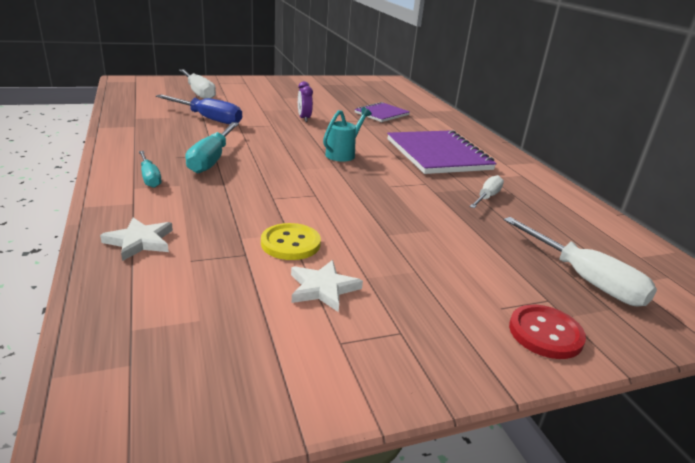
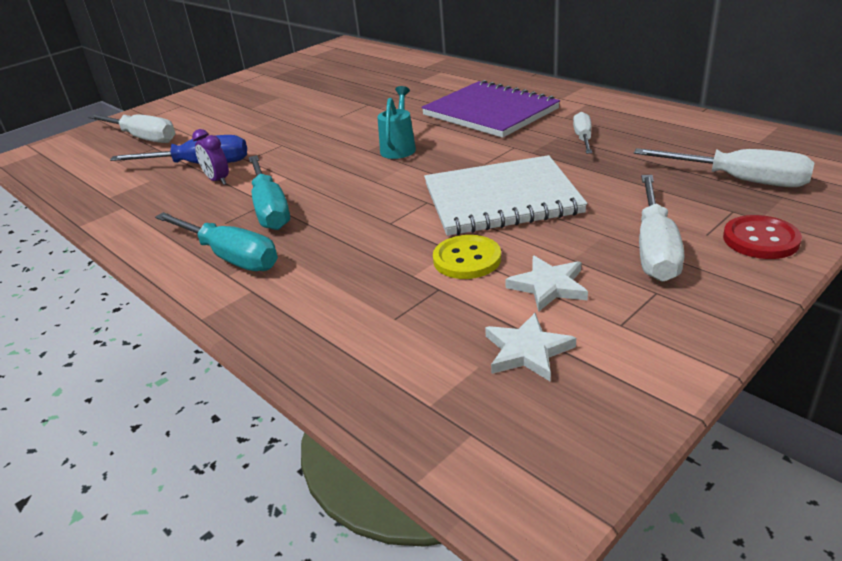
camera: 20 degrees left, 5 degrees up
white star [100,218,173,261] -> white star moved to [485,313,576,382]
turquoise screwdriver [139,151,162,188] -> turquoise screwdriver [155,212,278,271], size x1.66
purple clock [298,81,313,122] -> purple clock moved to [192,129,229,185]
purple notebook [355,102,410,122] -> none
none -> white notebook [424,155,587,236]
none -> white screwdriver [639,175,684,282]

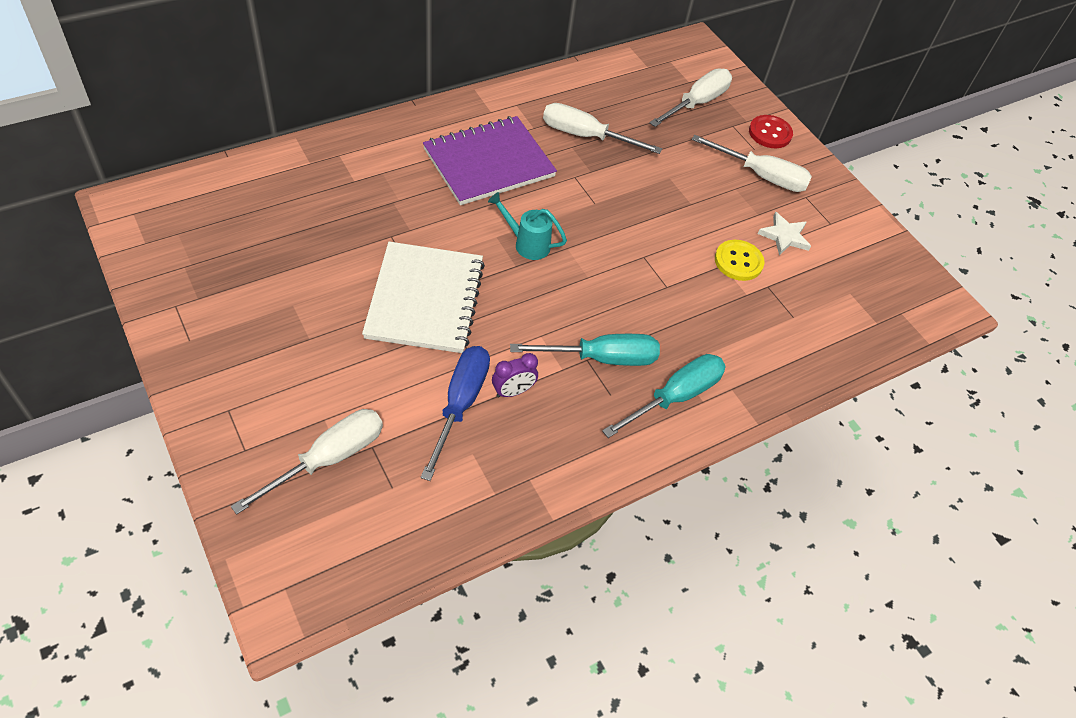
camera: 85 degrees left, 20 degrees up
white notebook [424,155,587,236] -> white notebook moved to [362,242,485,353]
white star [485,313,576,382] -> none
white screwdriver [573,112,592,154] -> white screwdriver [543,103,662,154], size x1.66

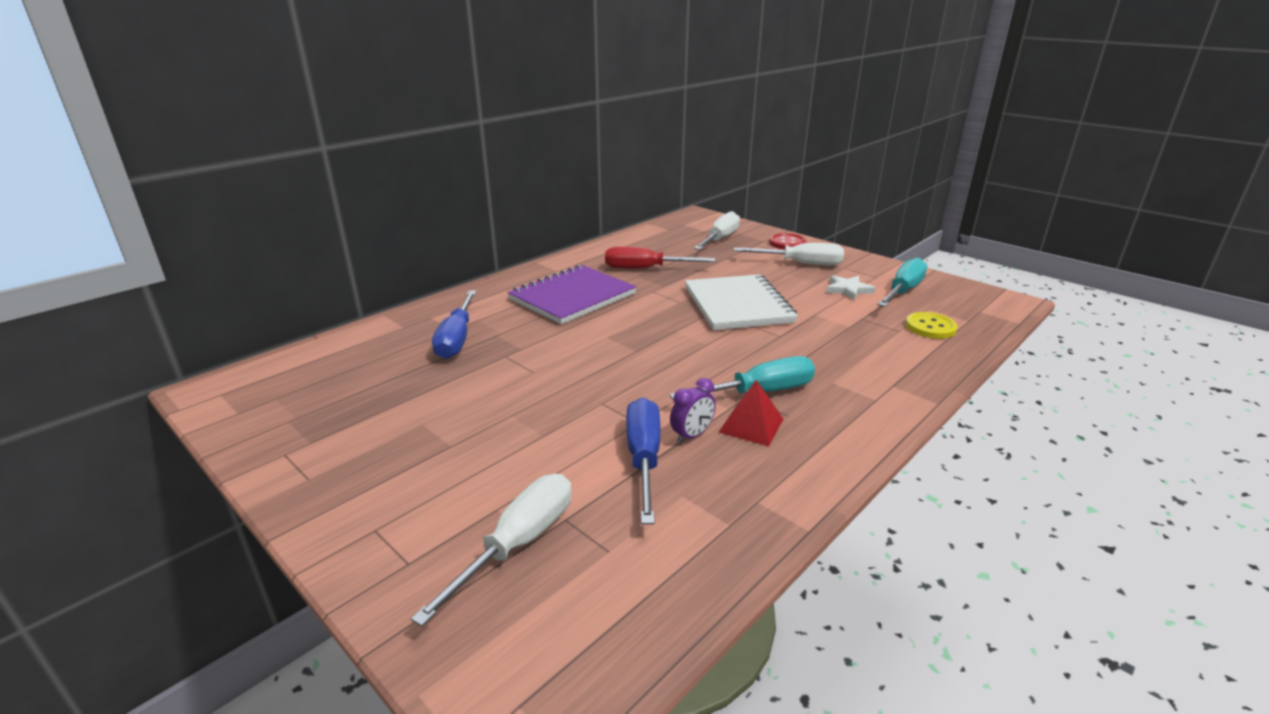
camera: 10 degrees left, 25 degrees down
white notebook [362,242,485,353] -> white notebook moved to [685,274,798,330]
turquoise watering can [488,192,567,260] -> none
white screwdriver [543,103,662,154] -> red screwdriver [605,246,715,269]
turquoise screwdriver [602,354,726,438] -> turquoise screwdriver moved to [878,258,927,307]
yellow button [715,240,765,281] -> yellow button moved to [906,312,958,339]
none -> blue screwdriver [432,291,476,359]
none -> red pyramid [719,380,783,446]

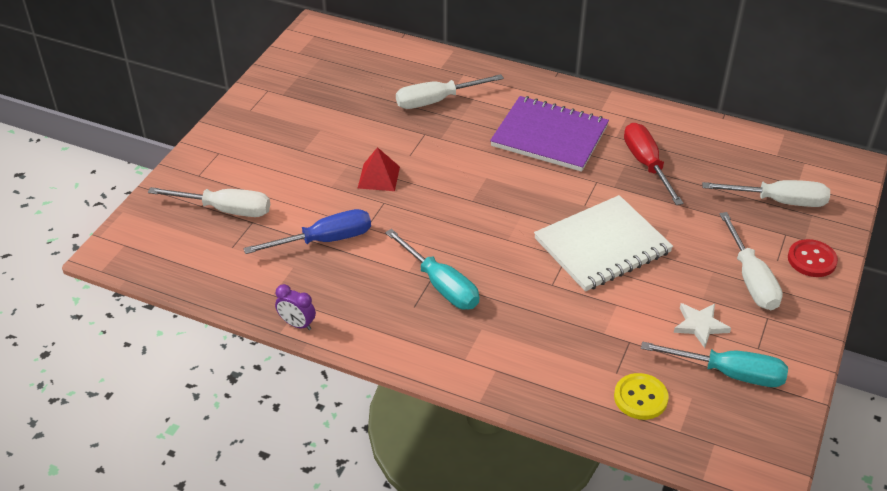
camera: 70 degrees right, 15 degrees up
blue screwdriver [432,291,476,359] -> white screwdriver [396,74,504,109]
purple clock [670,378,716,443] -> purple clock moved to [275,284,316,330]
red pyramid [719,380,783,446] -> red pyramid moved to [358,147,400,191]

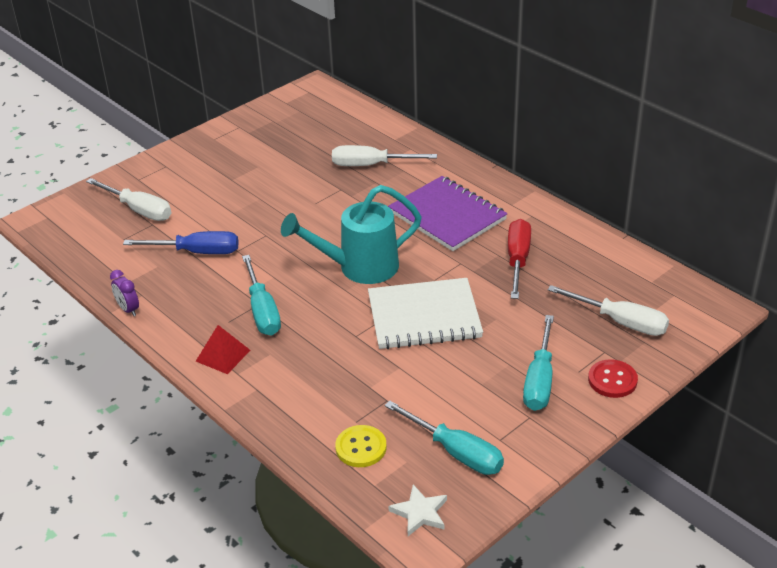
camera: 25 degrees right, 5 degrees down
red pyramid [358,147,400,191] -> red pyramid moved to [196,325,250,374]
white star [674,303,731,348] -> white star moved to [388,485,447,536]
white screwdriver [719,212,783,310] -> turquoise screwdriver [523,315,554,411]
none -> turquoise watering can [281,185,422,284]

